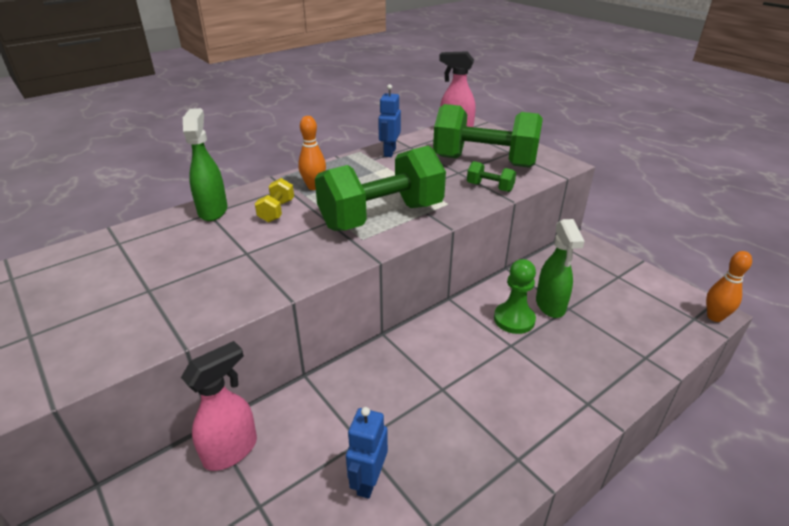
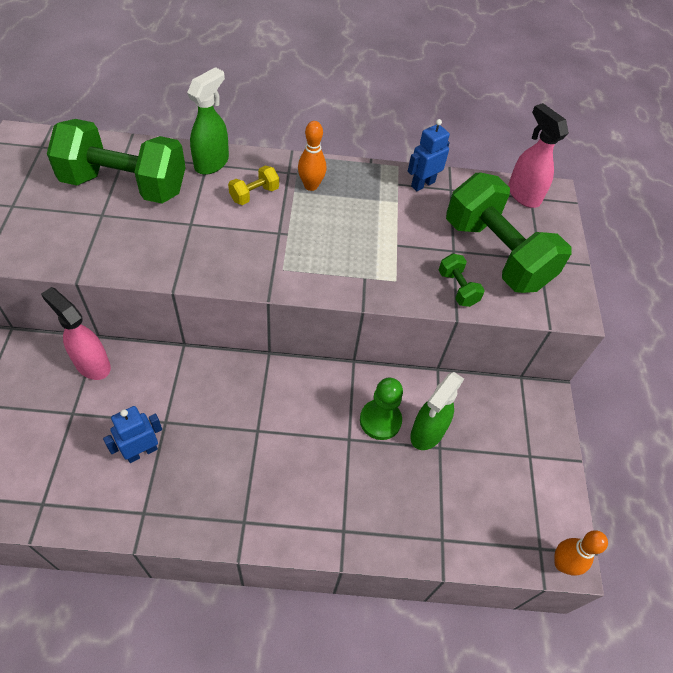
camera: 35 degrees right, 20 degrees up
pink spray bottle [181,341,257,471] -> pink spray bottle turned 135 degrees counterclockwise [41,287,111,380]
green dumbbell [315,145,446,231] -> green dumbbell moved to [47,119,186,203]

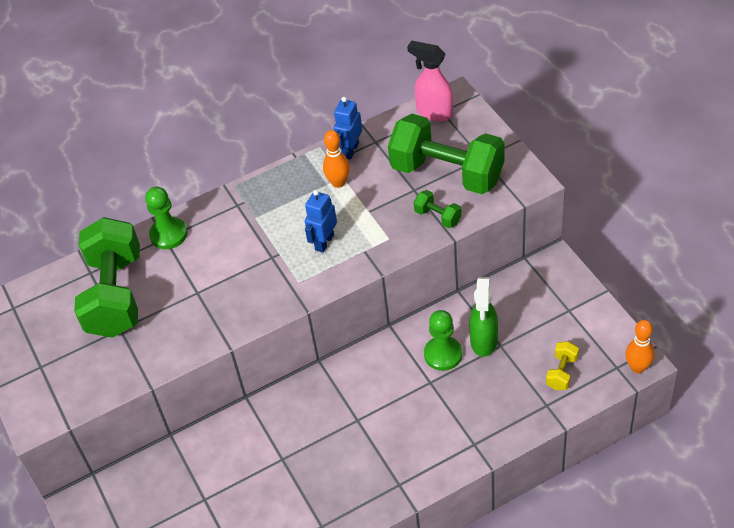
camera: 20 degrees left, 5 degrees down
pink spray bottle [41,287,111,380] -> none
green dumbbell [47,119,186,203] -> green dumbbell turned 75 degrees counterclockwise [74,217,140,338]
blue robot [103,406,162,463] -> blue robot moved to [305,190,337,253]
green spray bottle [187,67,229,175] -> green pawn [145,187,187,249]
yellow dumbbell [228,165,279,205] -> yellow dumbbell moved to [546,341,579,390]
orange bowling pin [298,121,327,191] -> orange bowling pin moved to [323,130,350,188]

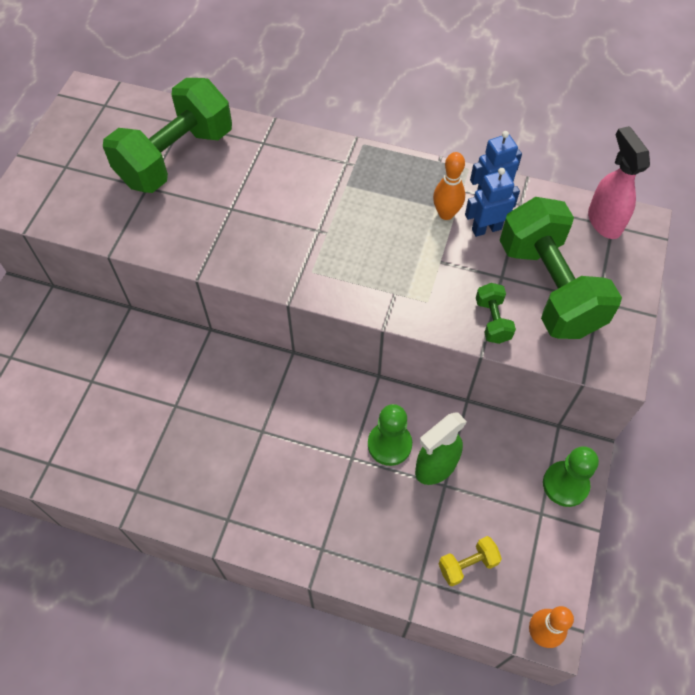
camera: 40 degrees right, 10 degrees up
green pawn [145,187,187,249] -> green pawn moved to [543,446,599,507]
blue robot [305,190,337,253] -> blue robot moved to [465,168,520,237]

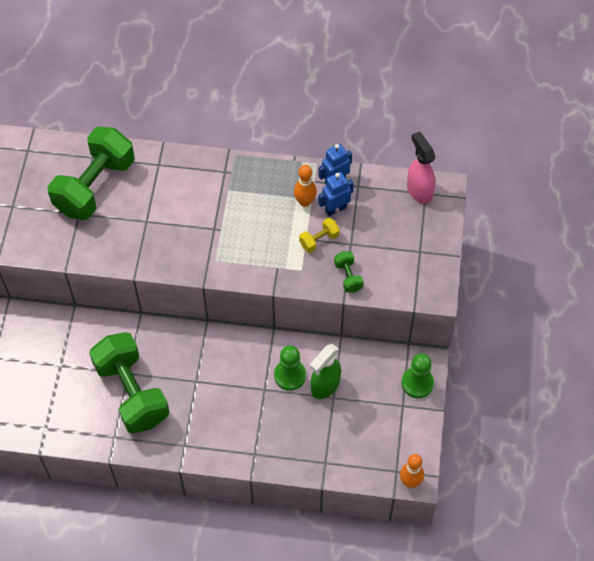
camera: 10 degrees left, 0 degrees up
yellow dumbbell [438,536,502,586] -> yellow dumbbell moved to [299,218,340,253]
green dumbbell [500,197,622,339] -> green dumbbell moved to [89,332,169,434]

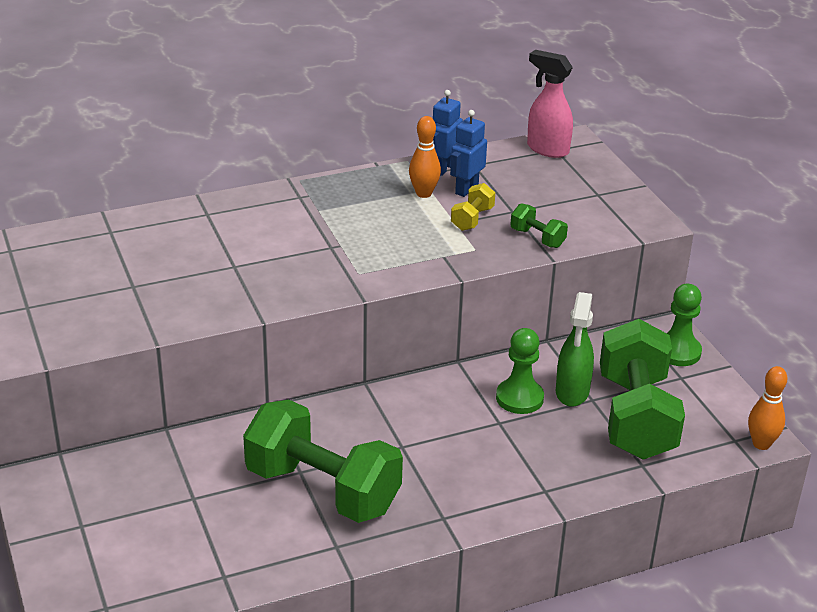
camera: 30 degrees left, 25 degrees down
green dumbbell [47,127,135,220] -> green dumbbell moved to [600,319,685,460]

